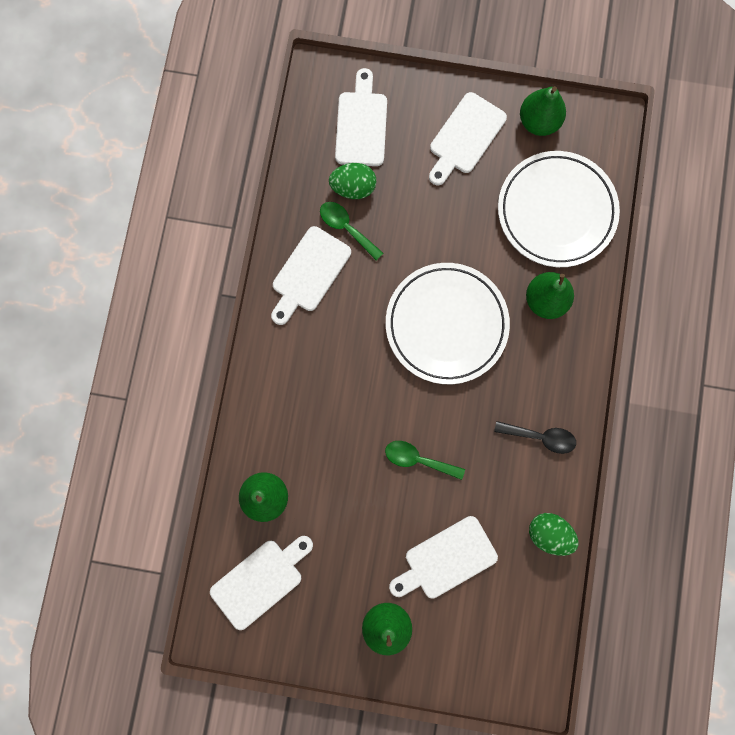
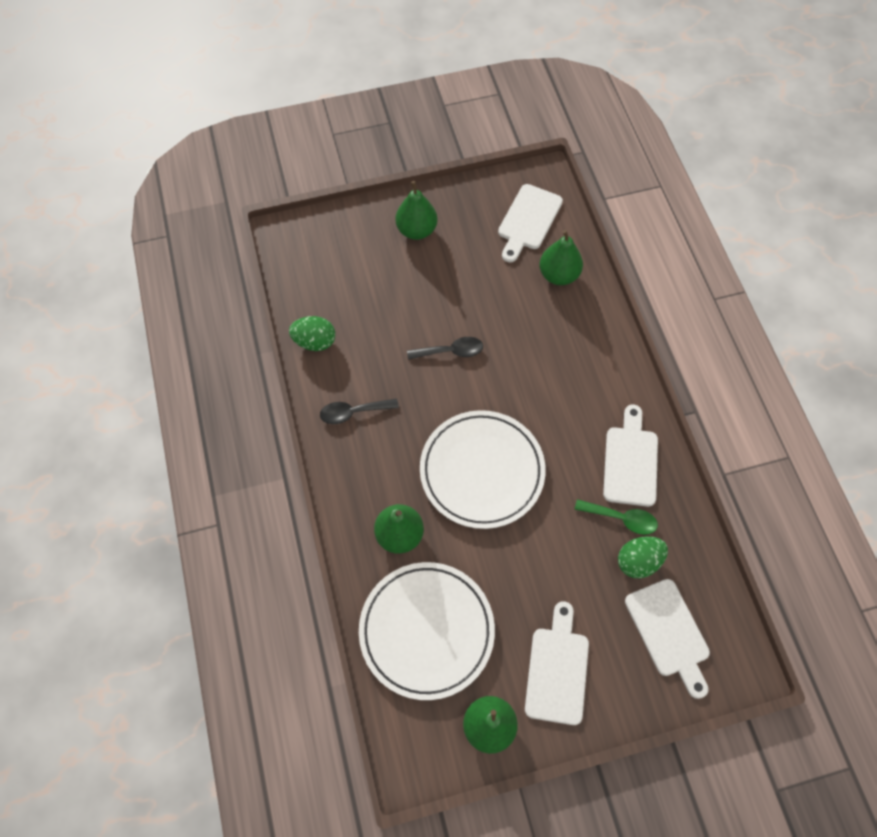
camera: 155 degrees right, 15 degrees down
green spoon [385,441,465,480] -> black spoon [407,337,483,360]
white cutting board [389,516,498,599] -> none

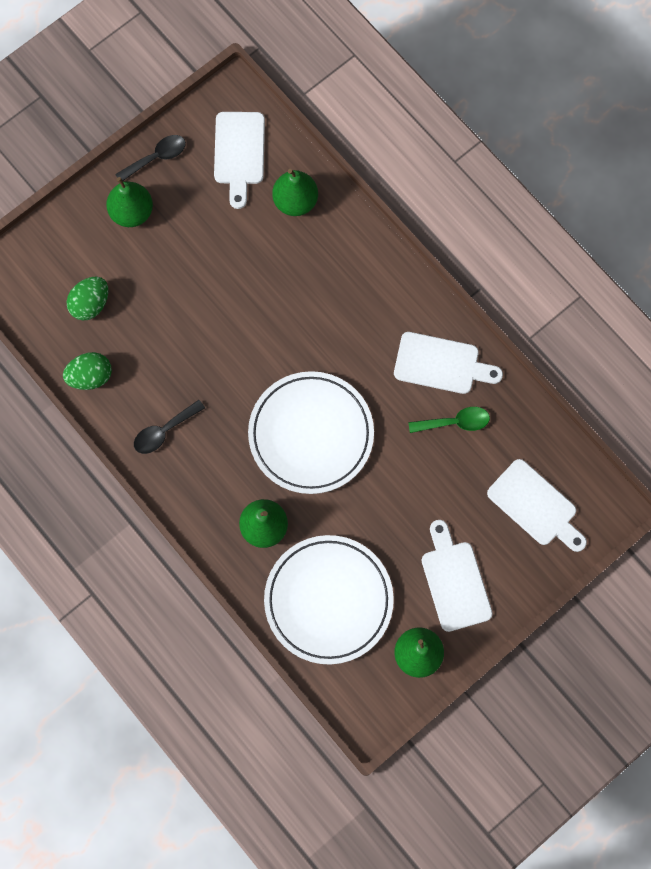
camera: 25 degrees left, 10 degrees up
black spoon [407,337,483,360] -> black spoon moved to [115,135,186,181]
white cutting board [603,404,658,507] -> white cutting board turned 120 degrees clockwise [394,332,503,394]
green egg [618,536,668,578] -> green egg moved to [67,276,108,320]

